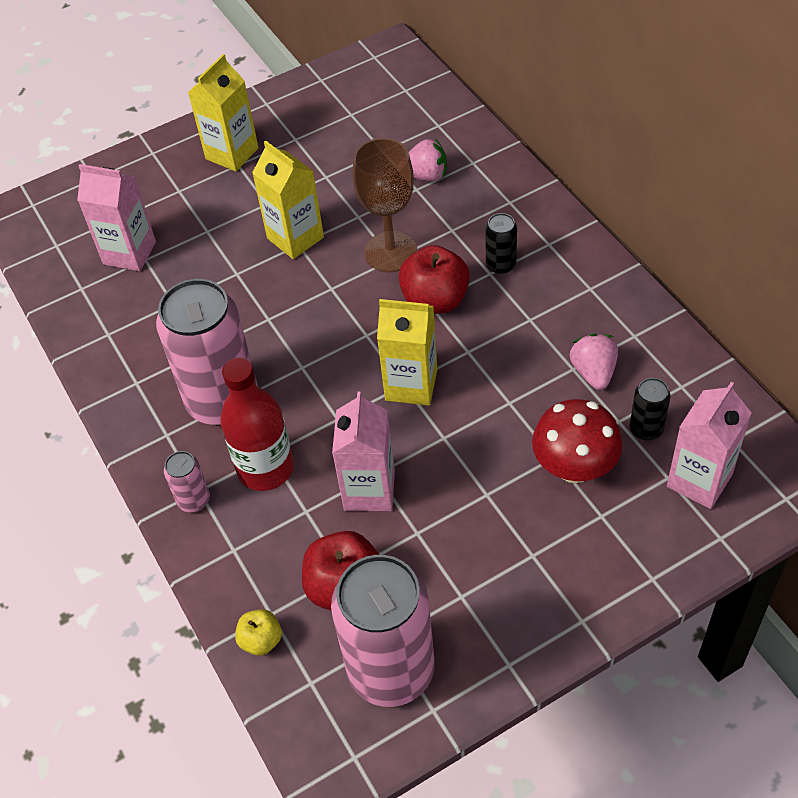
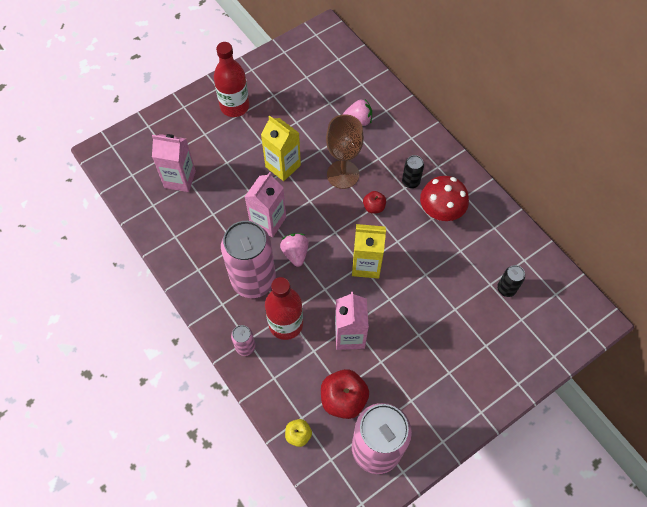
camera: 10 degrees left, 10 degrees up
yellow carton [188,54,259,172] -> red bottle [214,42,249,117]
red apple [399,245,470,314] -> red apple [363,191,386,213], size x0.55
red mushroom [532,399,622,483] -> red mushroom moved to [420,176,469,221]
pink strawberry [570,333,618,390] -> pink strawberry moved to [280,233,309,267]
pink carton [667,382,751,509] -> pink carton moved to [245,172,286,237]

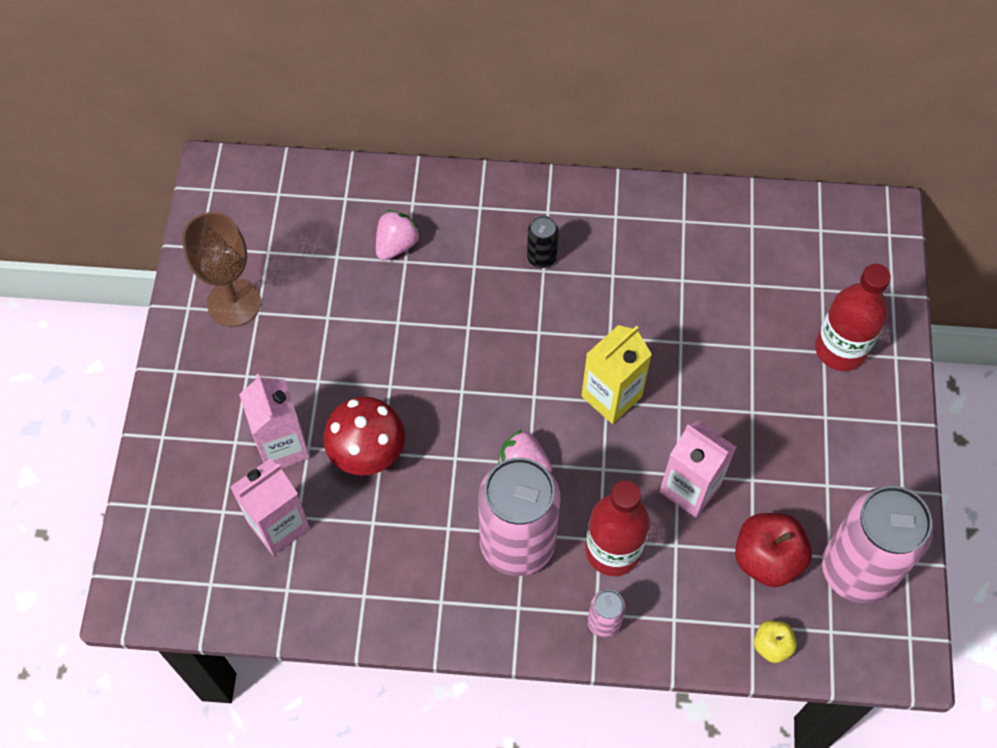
camera: 50 degrees left, 0 degrees up
red bottle [214,42,249,117] -> red bottle moved to [815,264,891,371]
pink carton [245,172,286,237] -> pink carton moved to [239,374,310,468]
yellow carton [261,116,301,181] -> none
brown goblet [326,114,364,189] -> brown goblet moved to [182,212,261,327]
red apple [363,191,386,213] -> none
red mushroom [420,176,469,221] -> red mushroom moved to [323,397,405,475]
black can [497,265,525,297] -> none

